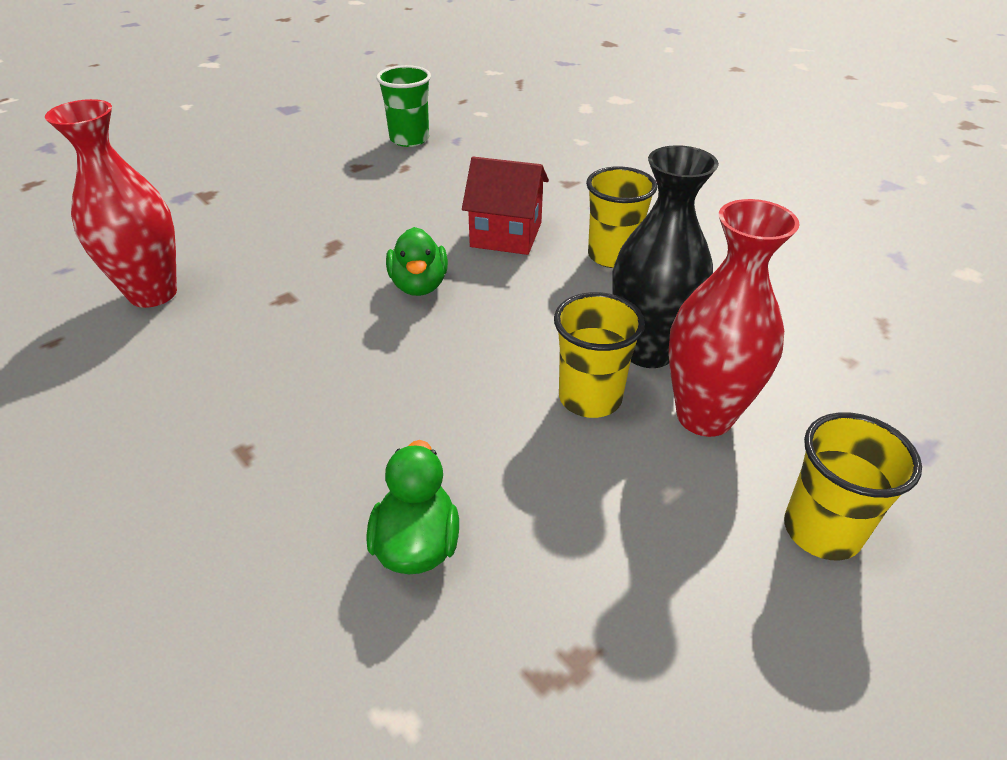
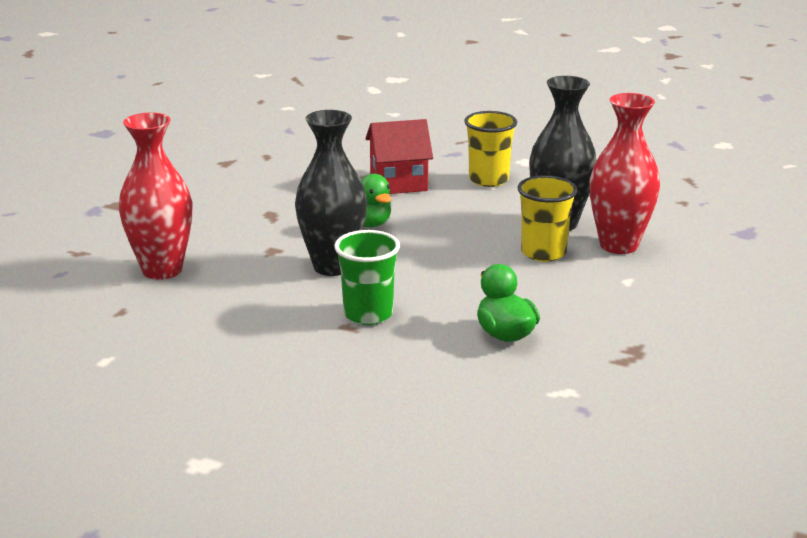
camera: 25 degrees left, 15 degrees down
green cup [376,65,431,147] -> green cup moved to [334,230,400,325]
yellow cup [784,412,922,560] -> none
none -> black vase [295,110,367,276]

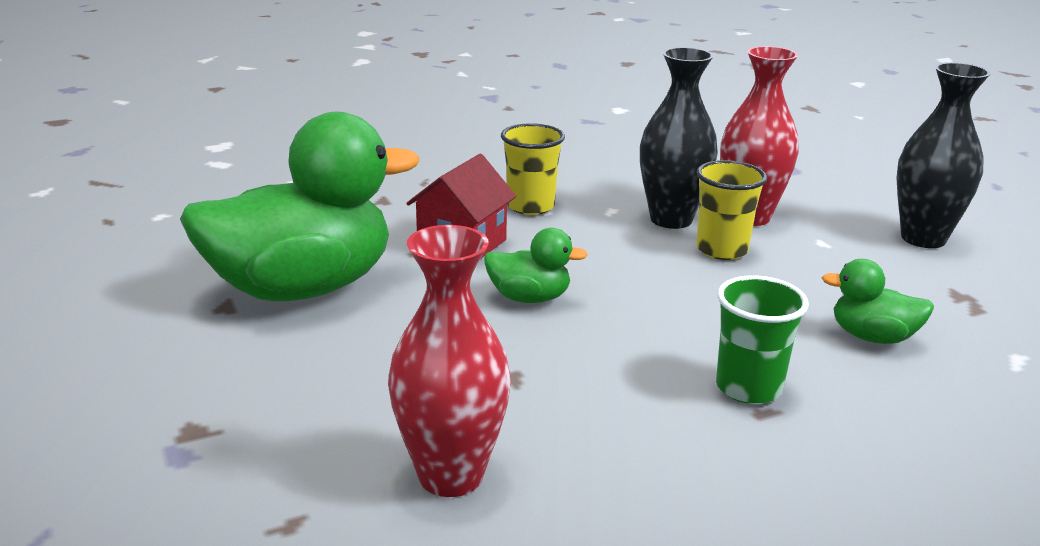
camera: 50 degrees left, 0 degrees up
black vase [295,110,367,276] -> black vase moved to [896,63,991,248]
none -> green duck [180,112,419,301]

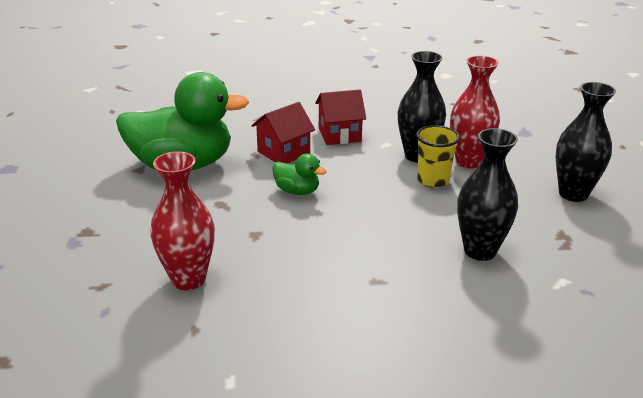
camera: 20 degrees right, 5 degrees up
yellow cup [501,123,565,215] -> red house [315,89,366,145]
green cup [716,275,809,404] -> none
green duck [822,259,934,344] -> black vase [457,128,518,261]

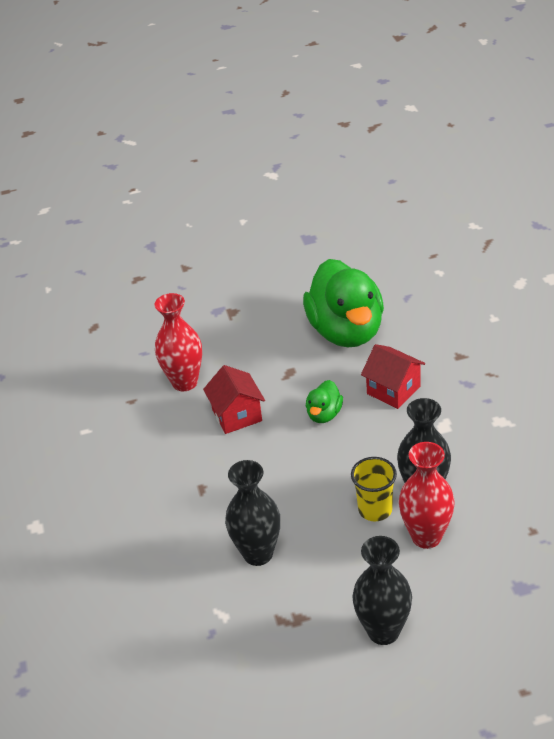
camera: 85 degrees right, 10 degrees up
red house [315,89,366,145] -> red house moved to [203,365,265,434]

